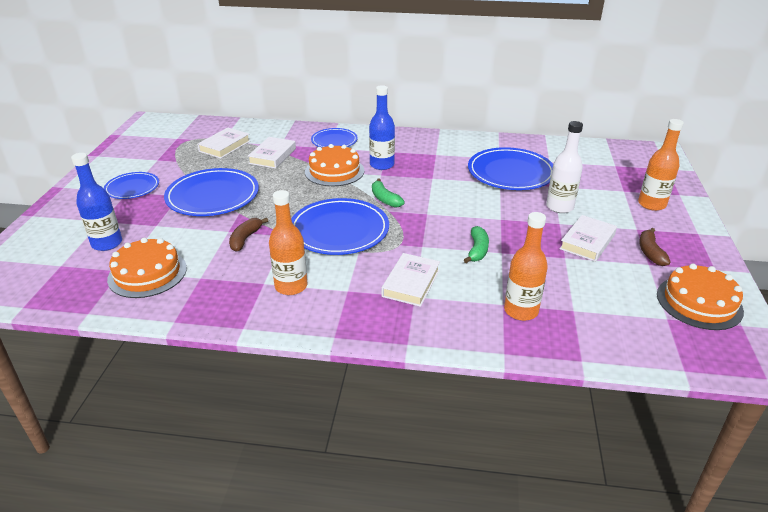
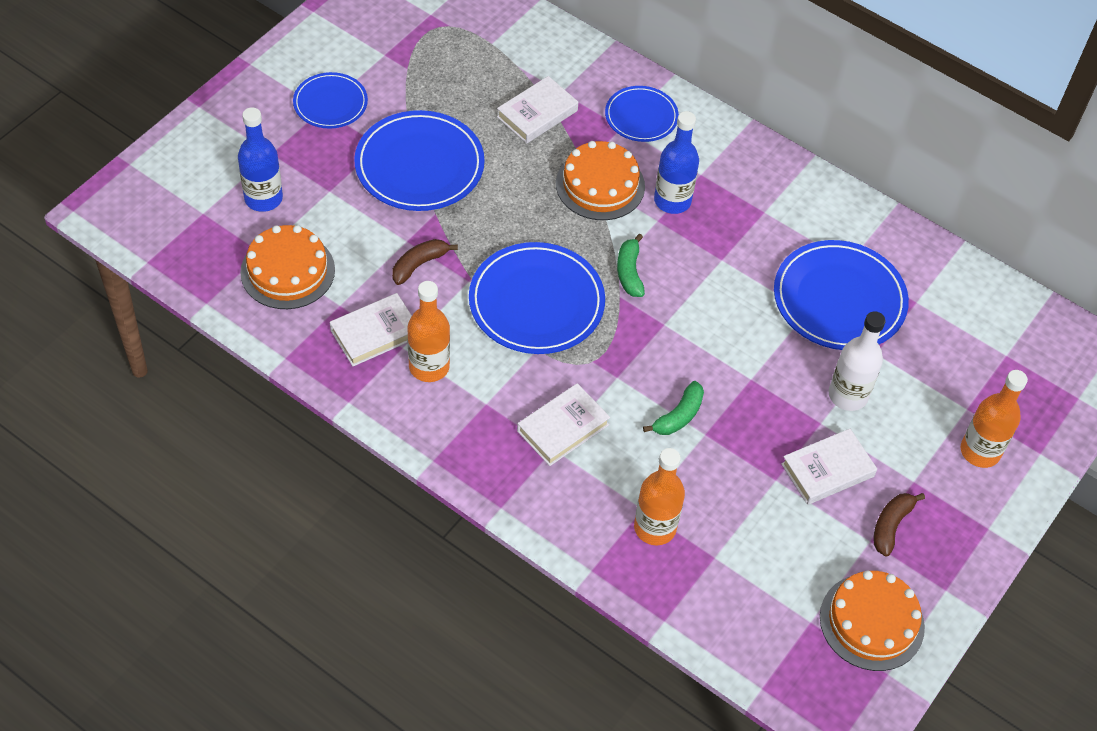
camera: 25 degrees right, 20 degrees up
white book [197,127,250,159] -> white book moved to [330,293,412,366]

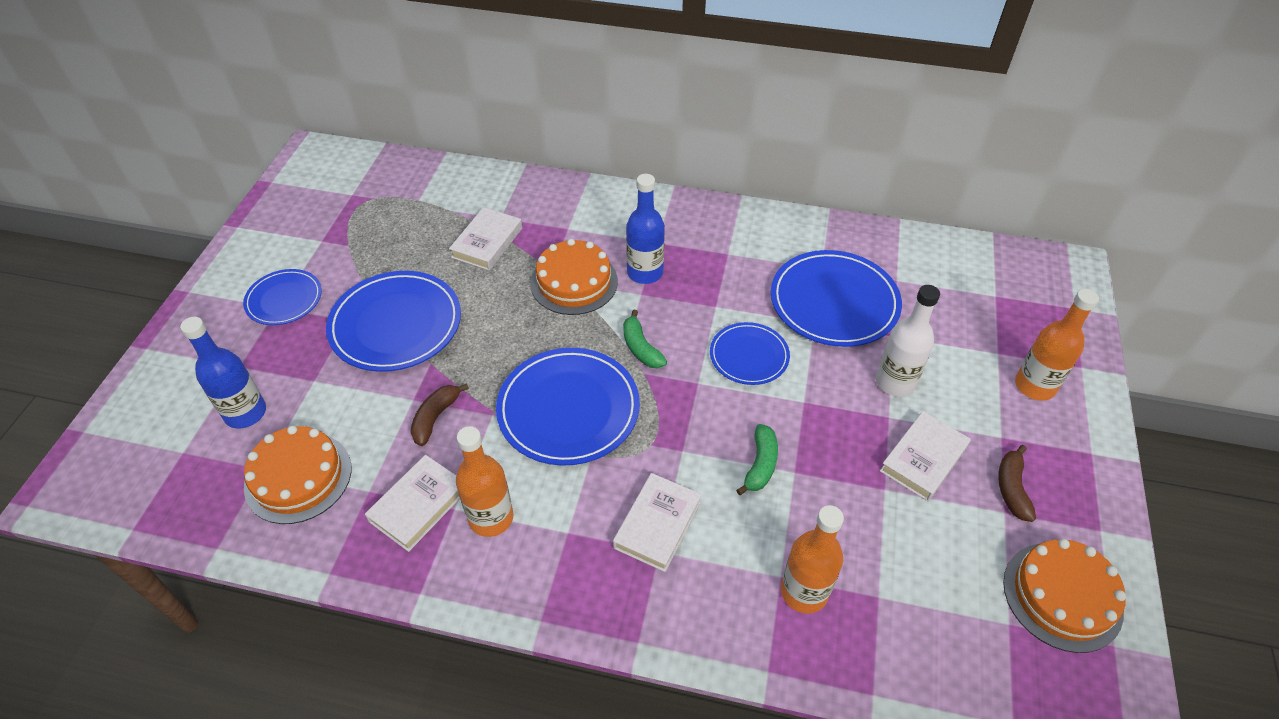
camera: 20 degrees left, 5 degrees down
blue plate [605,86,679,142] -> blue plate moved to [710,322,790,385]

